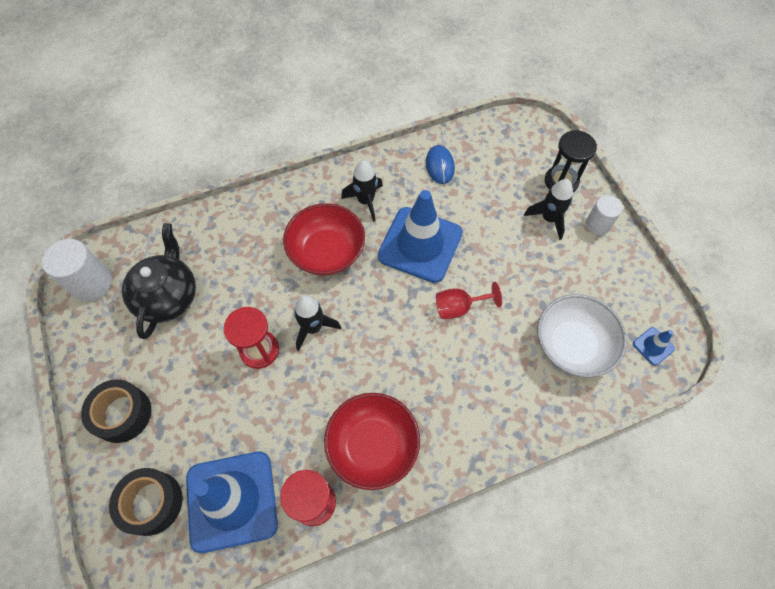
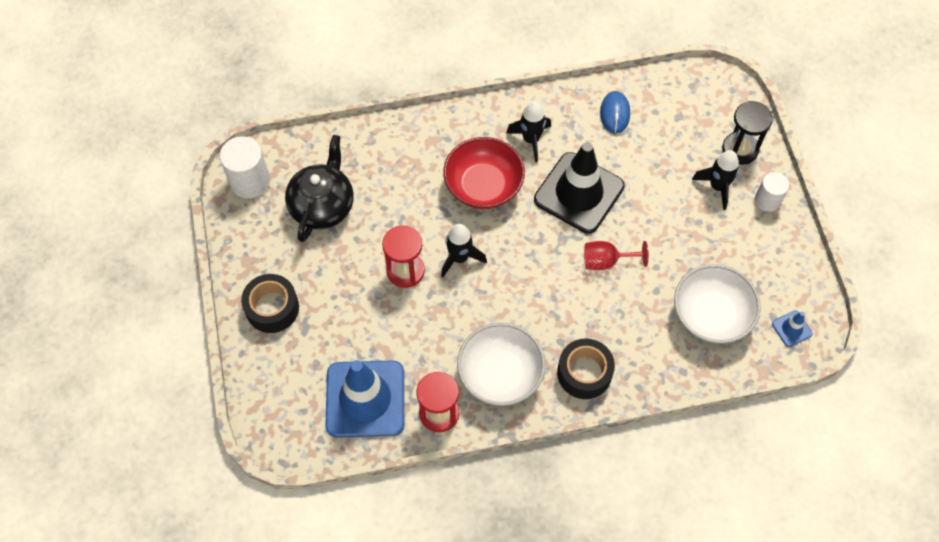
camera: 10 degrees right, 0 degrees up
black tape [109,468,183,536] -> black tape moved to [557,338,615,399]
red bowl [324,393,420,490] -> white bowl [457,323,545,406]
blue traffic cone [378,190,462,283] -> black traffic cone [534,142,624,234]

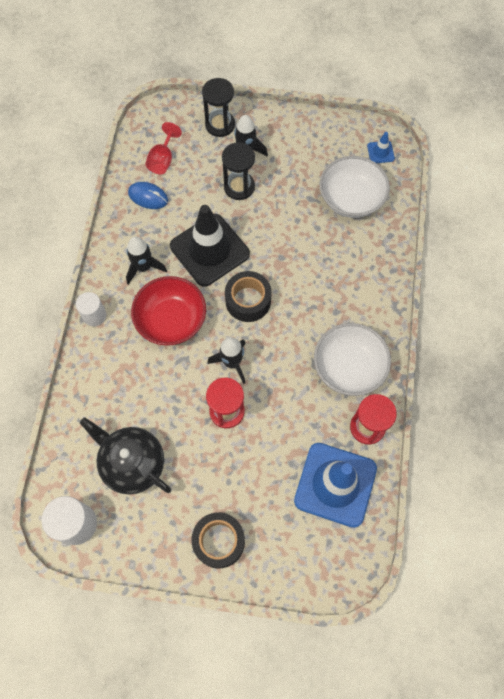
camera: 70 degrees left, 5 degrees up
black tape [557,338,615,399] -> black tape moved to [225,271,272,322]
red goblet [584,241,649,270] -> red goblet moved to [146,122,182,175]
white cylinder [755,172,789,212] -> white cylinder moved to [76,292,106,326]
none -> black hourglass [222,142,255,200]

